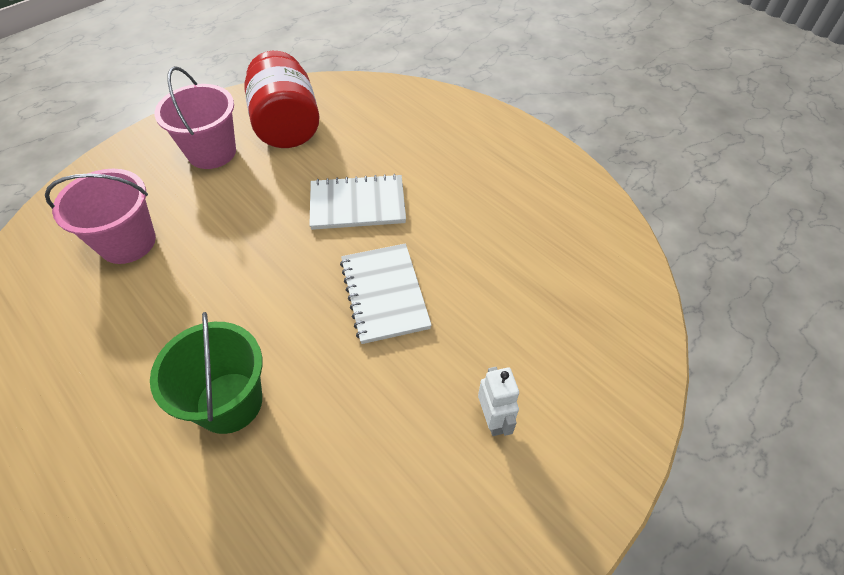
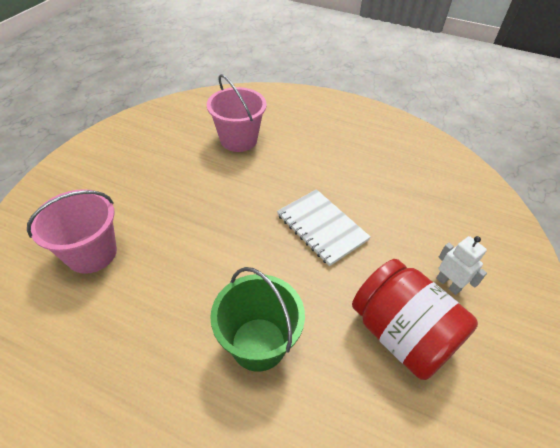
camera: 25 degrees left, 5 degrees down
pink bucket [155,66,236,169] -> pink bucket moved to [207,74,267,152]
red jar [244,51,320,148] -> red jar moved to [352,259,478,380]
white notebook [309,174,406,230] -> none

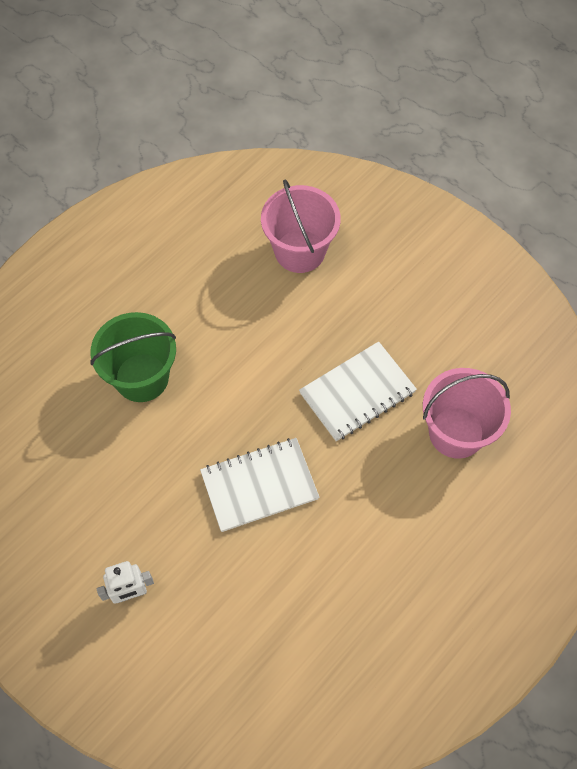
camera: 110 degrees right, 15 degrees up
red jar [352,259,478,380] -> none
none -> white notebook [299,341,417,442]

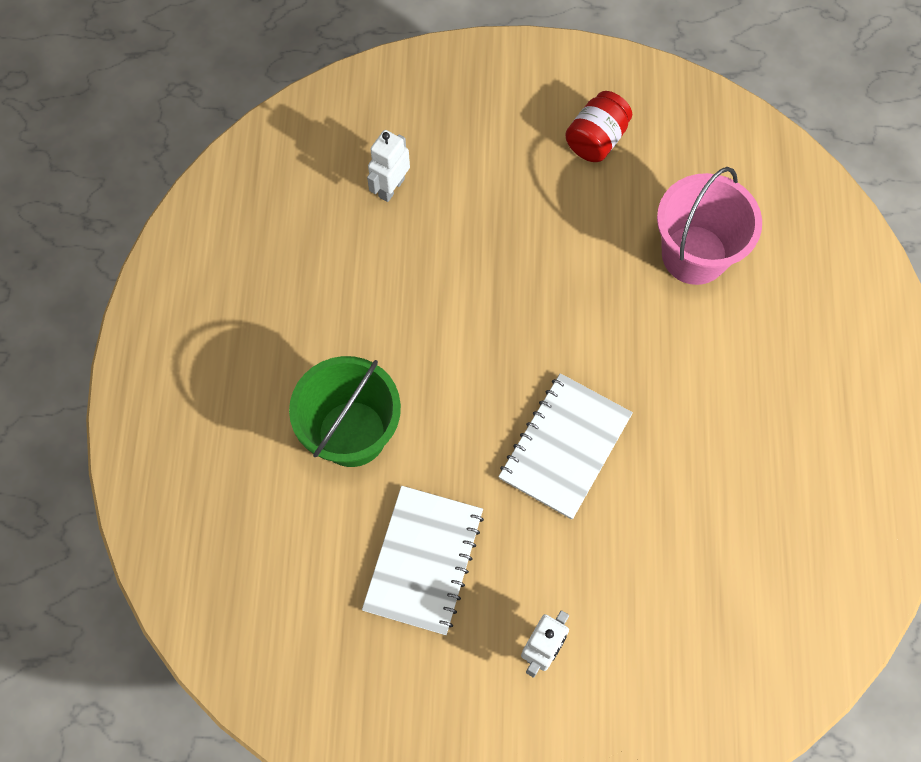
camera: 40 degrees left, 5 degrees up
pink bucket [261,179,341,273] -> white robot [367,130,410,202]
white notebook [299,341,417,442] -> white notebook moved to [362,486,484,635]
none -> red jar [565,91,632,162]

